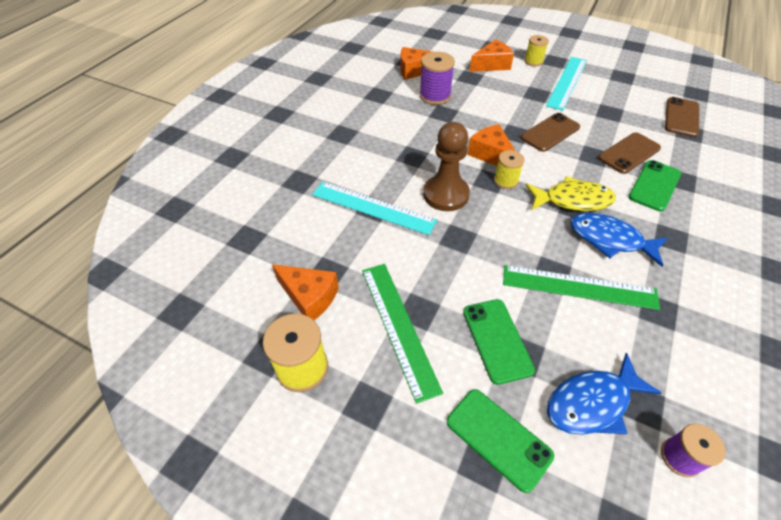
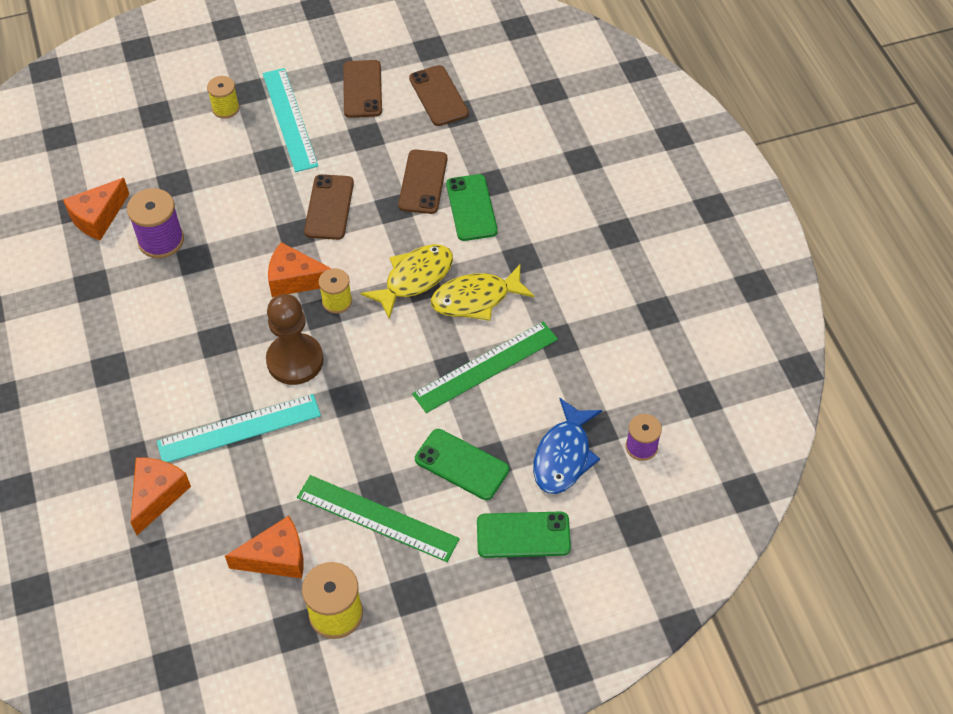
camera: 45 degrees left, 5 degrees up
orange cheese [469,40,514,72] -> orange cheese moved to [131,458,191,535]
blue fish [570,213,668,267] -> yellow fish [431,265,534,321]
none -> brown phone [343,60,382,118]

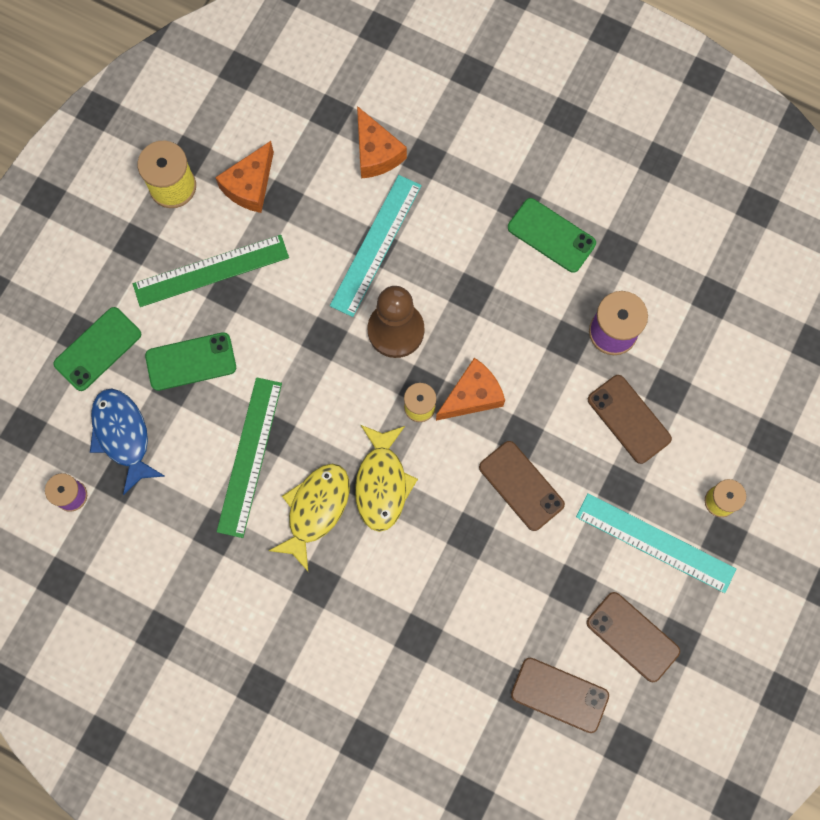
camera: 135 degrees right, 20 degrees up
orange cheese [63,178,129,240] -> none
brown phone [398,150,447,214] -> brown phone moved to [588,375,672,464]
green phone [446,174,498,241] -> green phone moved to [508,198,596,273]

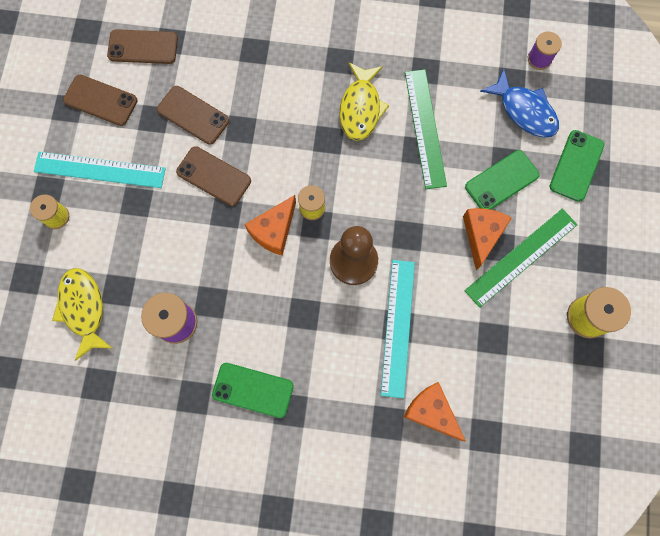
camera: 160 degrees right, 0 degrees up
orange cheese [215,141,274,213] -> orange cheese moved to [463,208,512,271]
yellow fish [355,425,418,532] -> yellow fish moved to [52,268,112,361]
brown phone [588,375,672,464] -> brown phone moved to [157,86,229,145]

